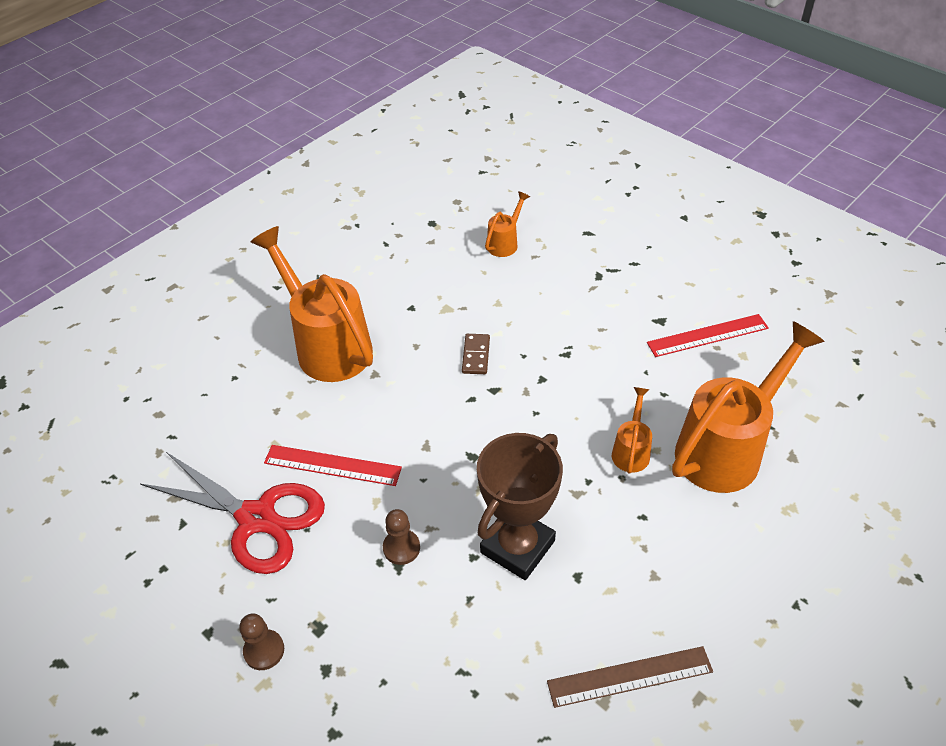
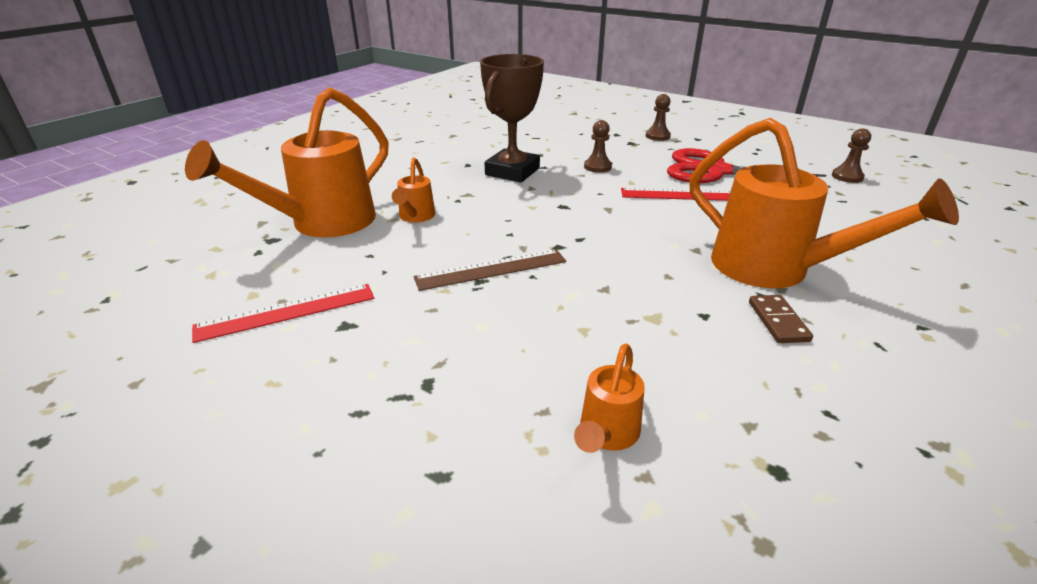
camera: 170 degrees right, 15 degrees down
brown domino [462,334,490,374] -> brown domino moved to [749,295,813,343]
brown ruler [547,646,713,708] -> brown ruler moved to [414,249,566,291]
none -> brown pawn [832,128,871,183]

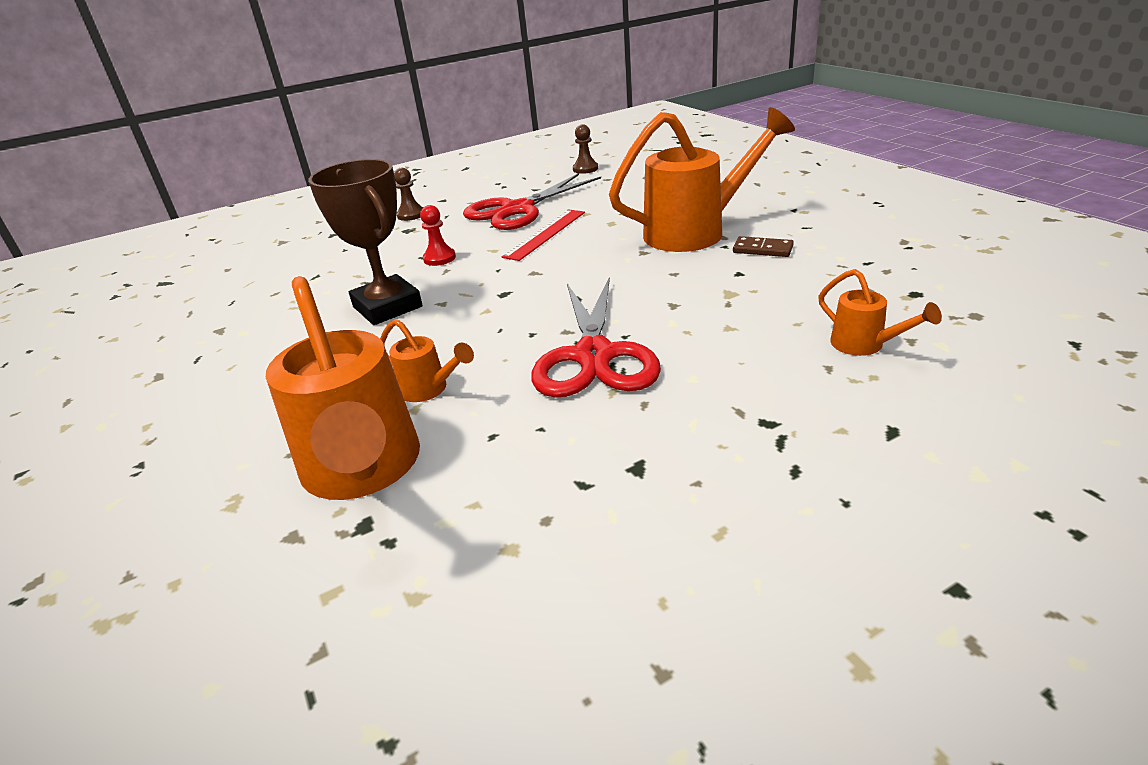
camera: 60 degrees left, 0 degrees up
red ruler [192,284,374,343] -> none
brown ruler [414,249,566,291] -> red scissors [531,277,661,398]
brown pawn [584,120,612,173] -> red pawn [420,205,456,266]

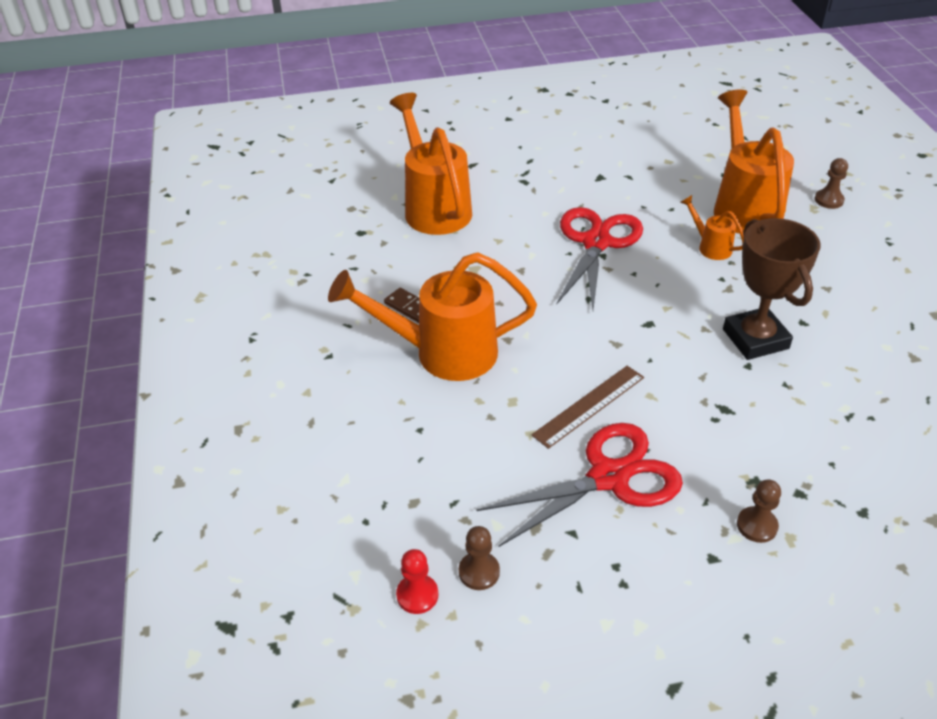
camera: 165 degrees left, 10 degrees up
red pawn [420,205,456,266] -> red pawn moved to [396,549,438,614]
red ruler [502,209,585,261] -> brown ruler [532,366,644,449]
orange watering can [818,269,942,356] -> orange watering can [390,93,472,235], size x2.18
none -> brown pawn [815,158,848,209]

